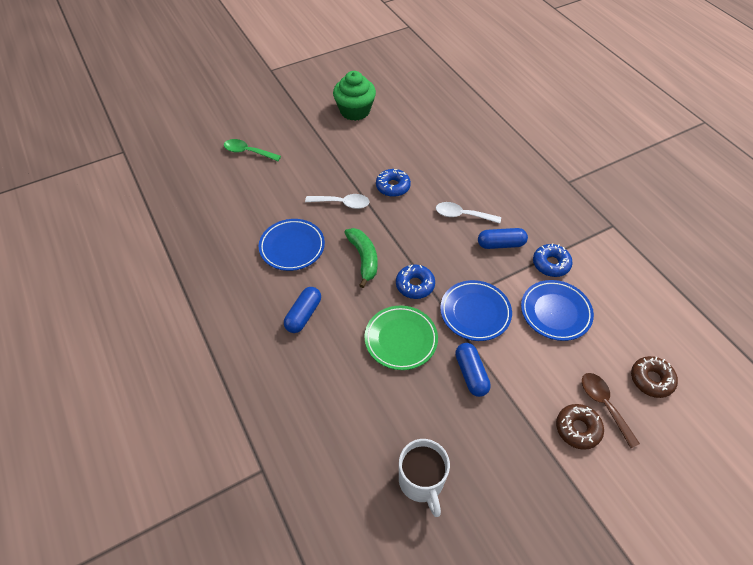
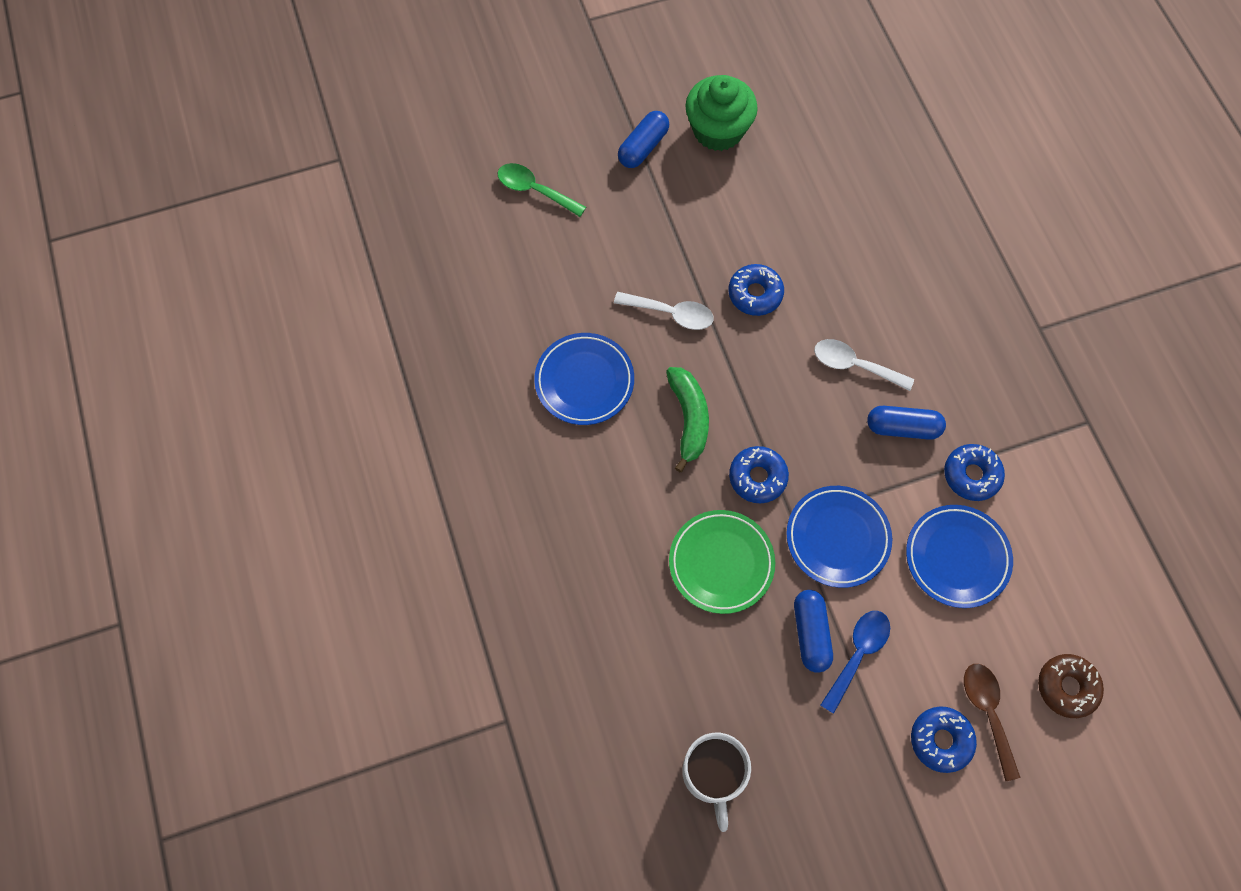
camera: 10 degrees right, 15 degrees up
blue capsule [284,287,321,333] -> blue capsule moved to [618,111,669,168]
brown donut [556,404,604,450] -> blue donut [911,706,977,773]
none -> blue spoon [820,611,890,714]

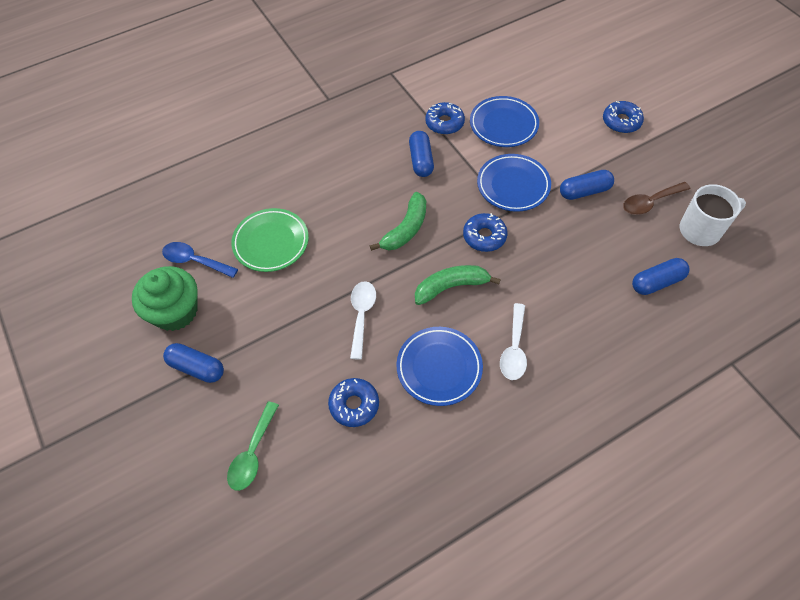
camera: 100 degrees left, 10 degrees down
green plate [669,510,775,614] -> green plate moved to [231,208,309,272]
blue donut [729,264,784,316] -> blue donut moved to [328,378,379,427]
white spoon [814,339,914,391] -> white spoon moved to [500,303,527,380]
blue spoon [820,611,890,714] -> blue spoon moved to [162,242,238,278]
brown spoon [964,664,1020,782] -> brown spoon moved to [623,182,690,215]
brown donut [1038,654,1104,718] -> none
none -> green banana [370,192,426,251]
none -> blue capsule [632,258,690,295]

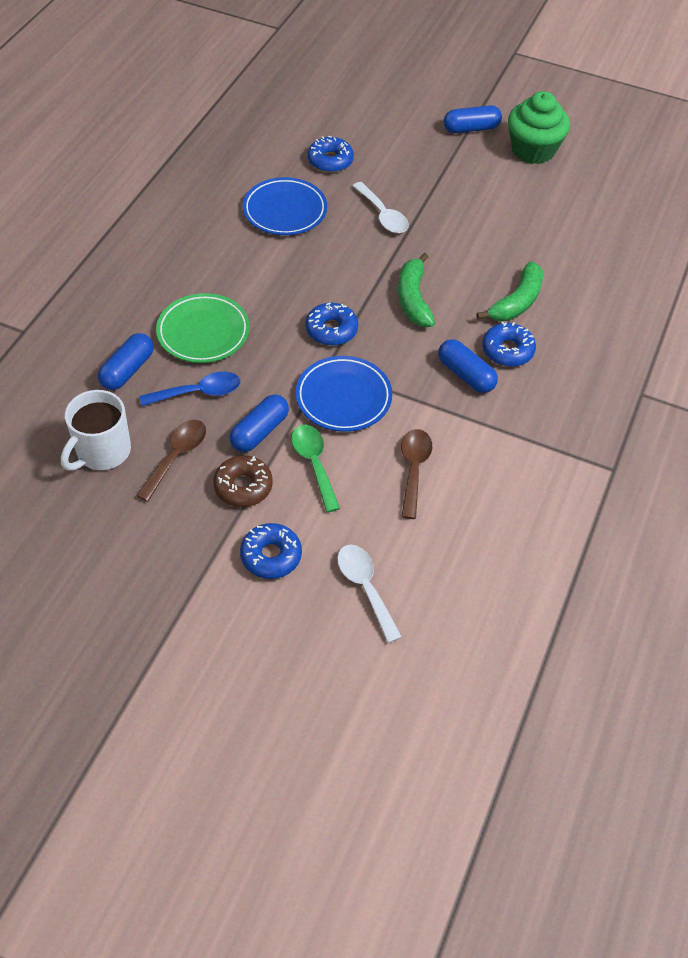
camera: 140 degrees right, 5 degrees down
blue spoon [162,242,238,278] -> blue spoon moved to [140,371,240,406]
green spoon [227,401,279,491] -> green spoon moved to [291,425,340,512]
green plate [231,208,309,272] -> green plate moved to [156,293,250,363]
green banana [415,265,501,305] -> green banana moved to [476,261,543,321]
blue donut [425,102,465,135] -> blue donut moved to [482,322,536,367]
blue plate [470,96,539,147] -> brown spoon [401,429,432,519]
white spoon [500,303,527,380] -> white spoon moved to [337,545,402,643]
none -> brown donut [213,455,273,507]

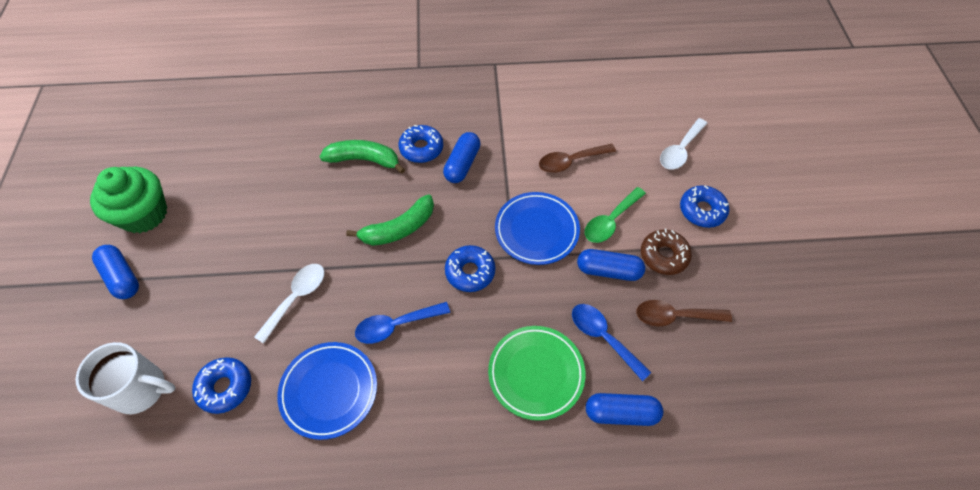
camera: 115 degrees left, 5 degrees up
white mug [61,390,131,471] -> white mug moved to [75,342,175,414]
none -> blue spoon [355,302,450,344]

